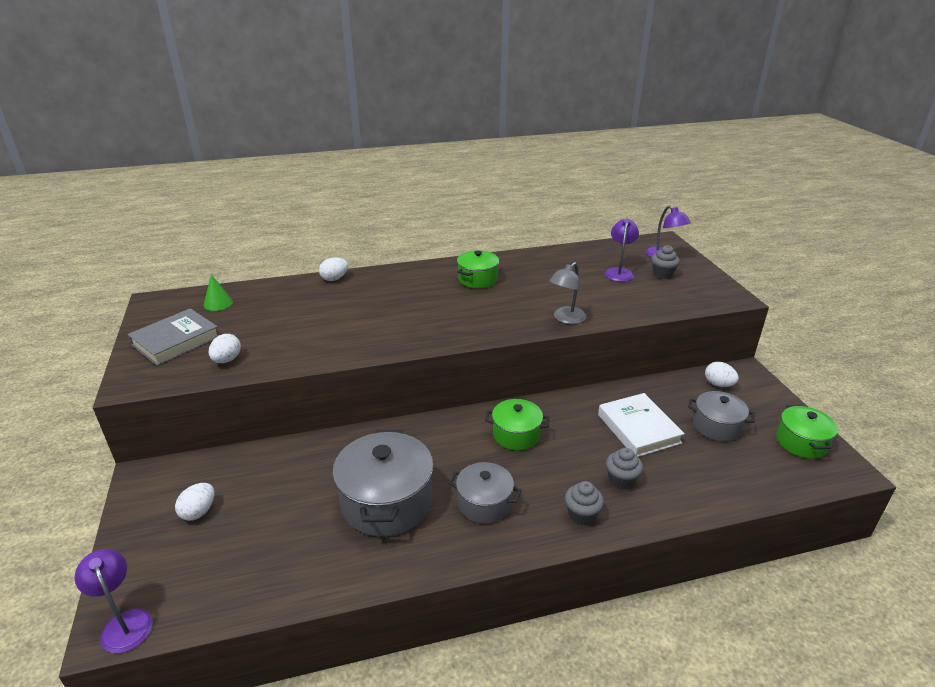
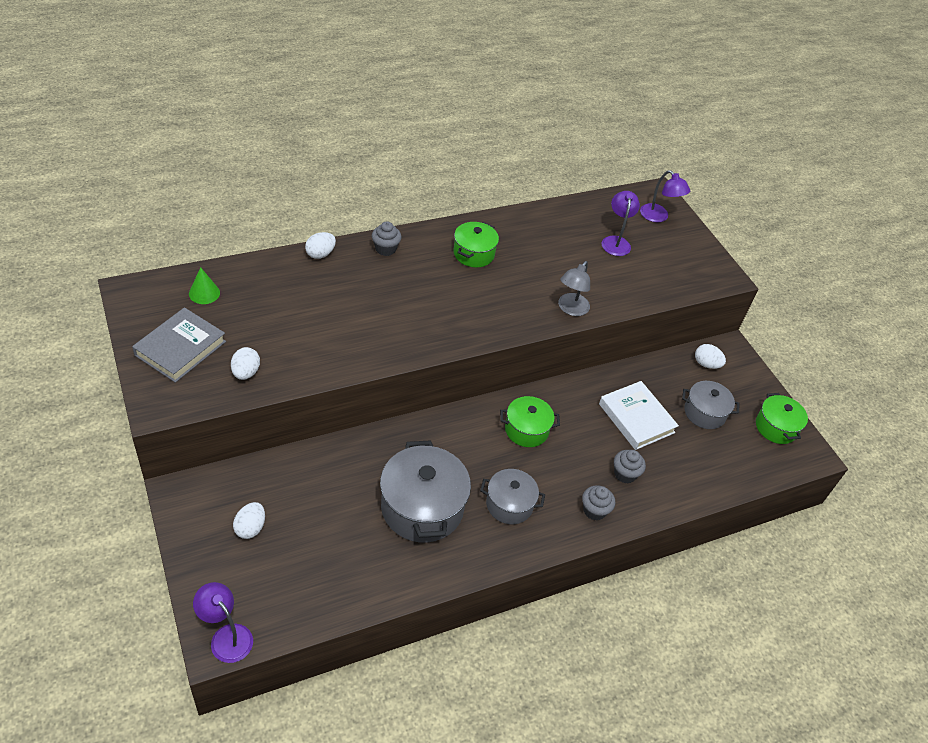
camera: 15 degrees left, 15 degrees up
grey cupcake [651,245,680,279] -> grey cupcake moved to [372,221,402,256]

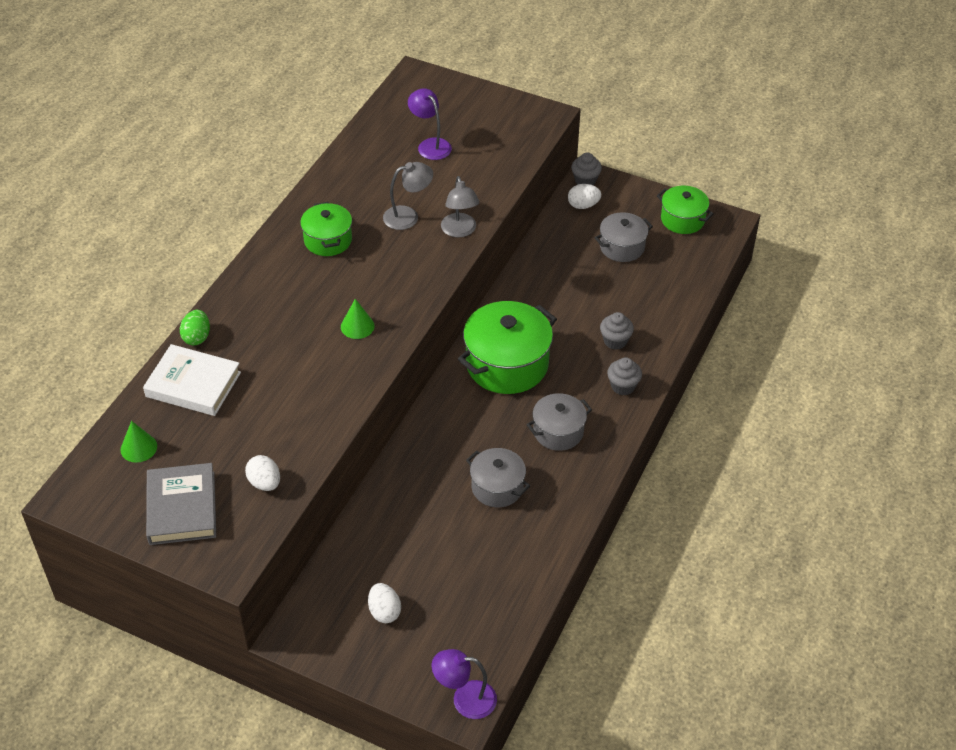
camera: 35 degrees left, 0 degrees up
white egg [305,232,336,259] -> green egg [180,310,210,345]
grey cupcake [372,221,402,256] -> grey cupcake moved to [571,152,602,186]
grey pot [380,440,471,543] -> grey pot [466,448,530,507], size x0.59
green pot [500,396,560,447] -> green pot [458,301,557,394], size x1.70
white book [599,381,679,450] -> white book moved to [143,344,241,416]
purple lamp [640,170,690,222] -> none
none -> green cone [341,299,375,339]
none -> grey lamp [383,162,433,230]

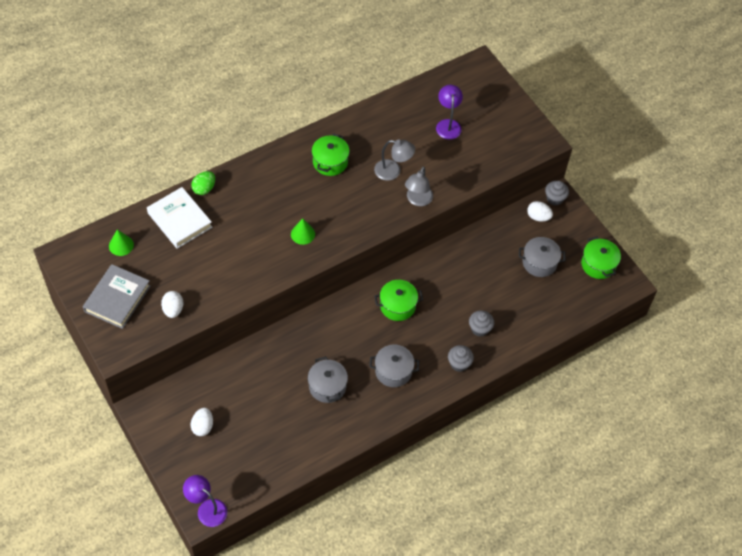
camera: 30 degrees right, 10 degrees up
green pot [458,301,557,394] -> green pot [374,280,423,321], size x0.59

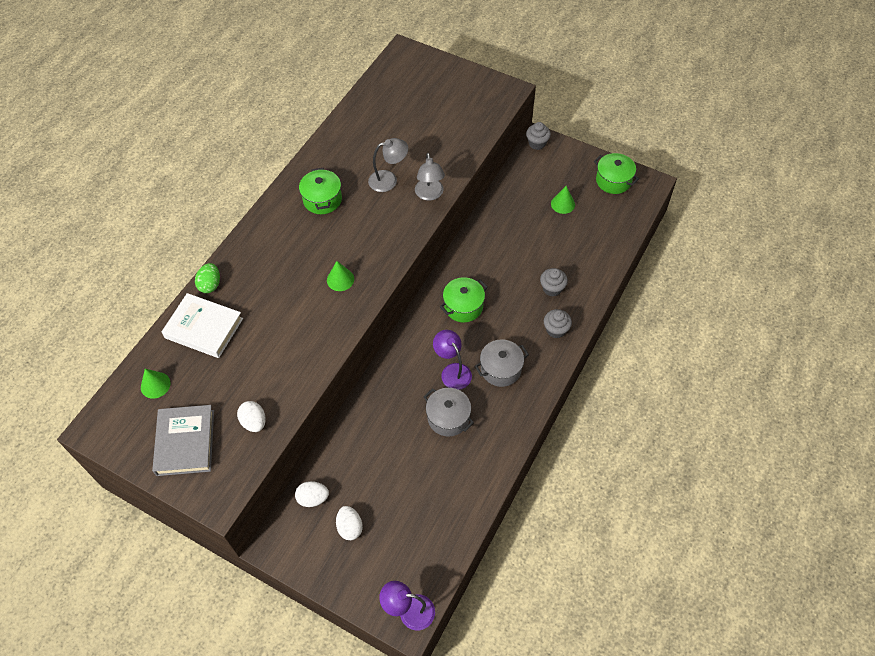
camera: 25 degrees left, 0 degrees up
purple lamp [436,85,463,139] -> purple lamp moved to [433,330,472,390]
grey pot [519,237,566,277] -> green cone [551,186,575,214]
white egg [527,201,553,222] -> white egg moved to [295,481,329,507]

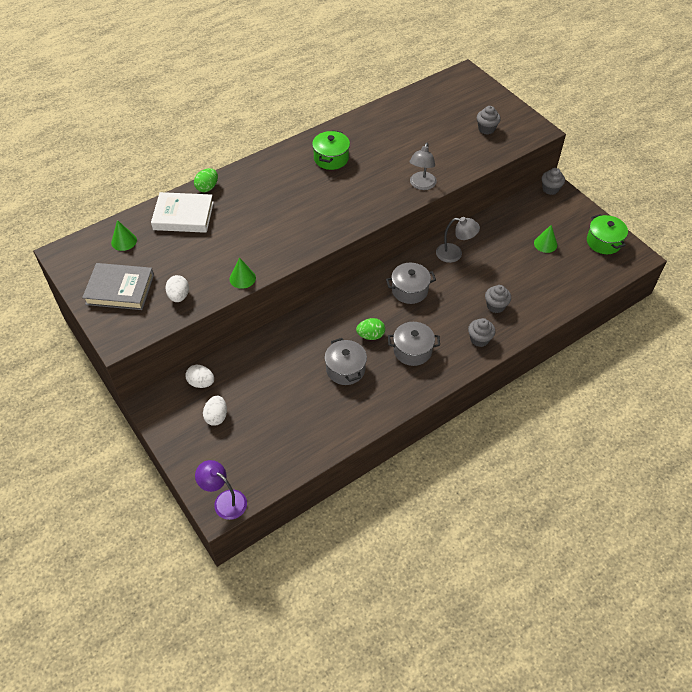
camera: 25 degrees right, 5 degrees down
grey book [152,405,214,476] -> grey book turned 75 degrees clockwise [82,263,154,310]
white book [162,293,243,358] -> white book turned 45 degrees counterclockwise [151,192,214,233]
green cone [327,261,354,291] -> green cone moved to [230,257,256,289]
grey lamp [368,138,408,192] -> grey lamp moved to [436,217,480,263]
purple lamp [433,330,472,390] -> green egg [356,318,385,340]
green pot [440,277,488,322] -> grey pot [386,263,436,304]
none -> grey cupcake [477,106,501,135]

